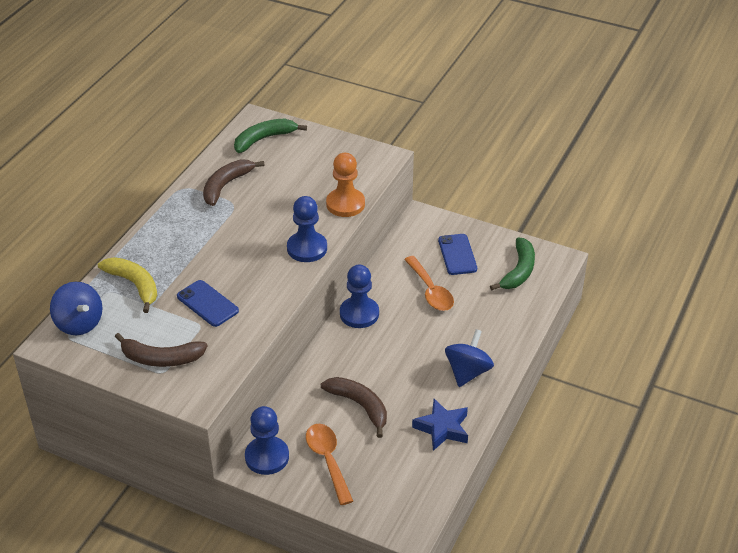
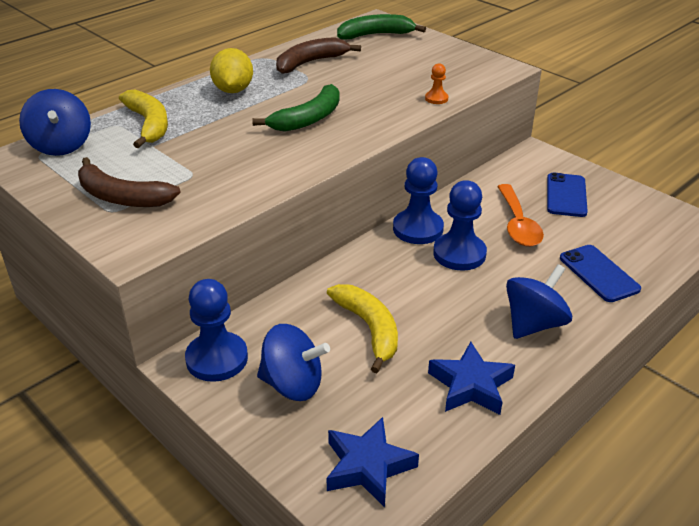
camera: 20 degrees right, 5 degrees down
blue phone [177,280,239,327] -> blue phone moved to [560,245,641,302]
blue pawn [287,196,327,262] -> blue pawn moved to [433,180,487,271]
orange spoon [306,424,353,505] -> blue spinning top [257,324,330,401]
brown banana [321,377,387,438] -> yellow banana [327,284,398,373]
orange pawn [326,153,365,217] -> orange pawn [425,63,449,104], size x0.48
green banana [490,237,535,290] -> green banana moved to [252,84,340,132]
none -> yellow lemon [210,48,253,93]
none -> blue star [326,417,419,508]

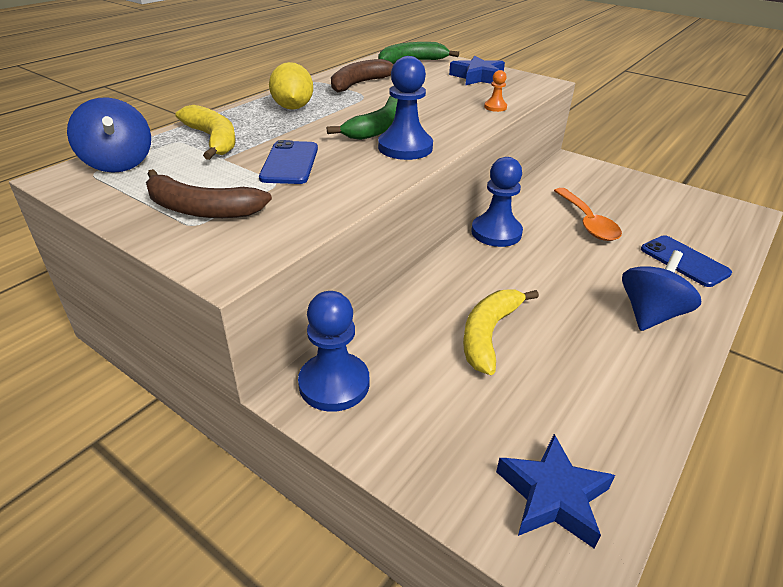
camera: 10 degrees left, 0 degrees up
blue spinning top [257,324,330,401] -> none
yellow banana [327,284,398,373] -> yellow banana turned 120 degrees counterclockwise [463,289,539,375]
blue star [428,342,515,415] -> blue star moved to [449,56,505,85]
blue pawn [433,180,487,271] -> blue pawn moved to [378,56,433,160]
blue phone [547,173,588,217] -> blue phone moved to [259,140,318,184]

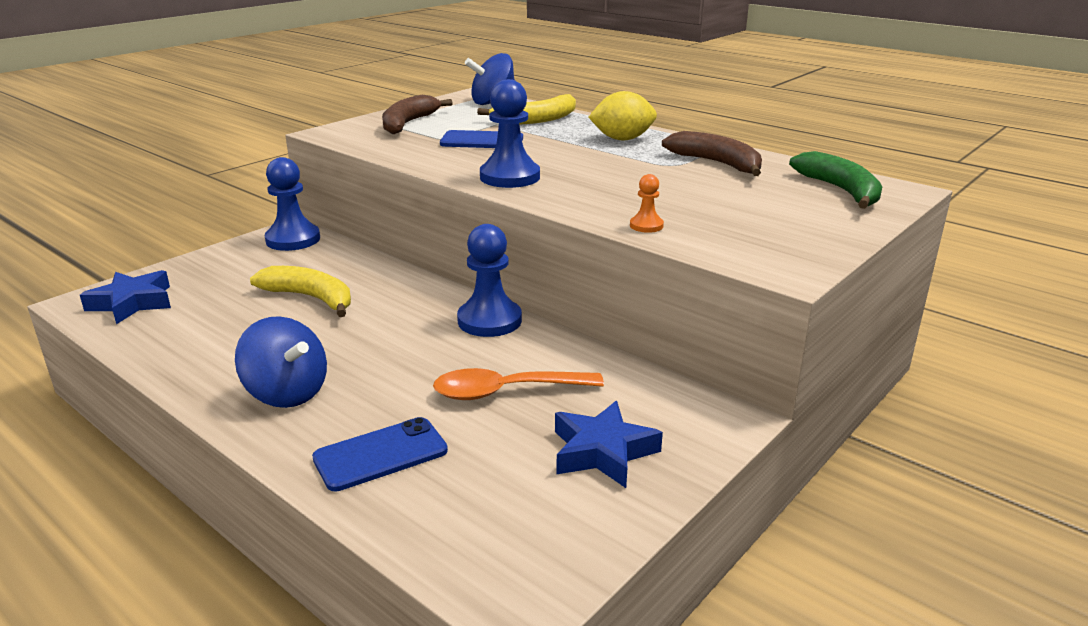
camera: 95 degrees right, 10 degrees down
green banana [327,96,398,140] -> none
blue star [449,56,505,85] -> blue star moved to [555,401,663,488]

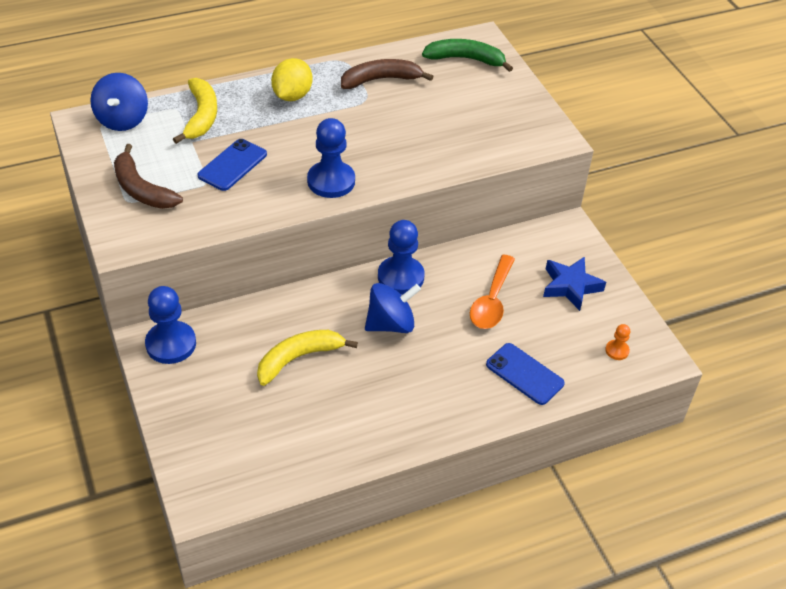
camera: 65 degrees left, 20 degrees up
blue star [80,270,171,324] -> none
blue spinning top [235,316,327,408] -> blue spinning top moved to [365,283,421,333]
blue phone [312,417,448,491] -> blue phone turned 45 degrees counterclockwise [486,343,565,405]
orange pawn [630,174,664,233] -> orange pawn moved to [605,324,630,360]

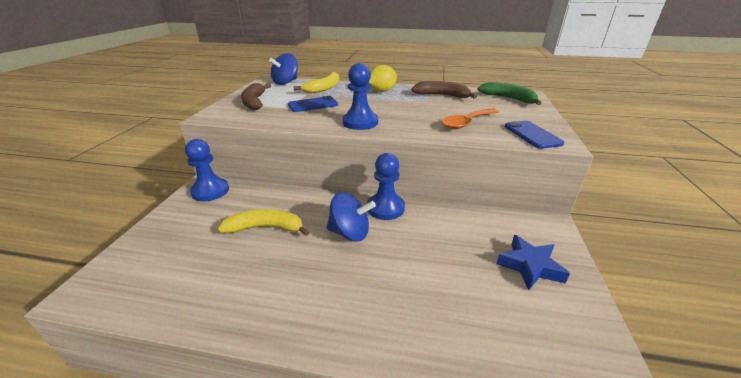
camera: 35 degrees right, 15 degrees down
orange spoon [470,255,515,329] -> orange spoon moved to [442,108,499,129]
blue phone [486,343,565,405] -> blue phone moved to [504,121,564,149]
orange pawn [605,324,630,360] -> none

